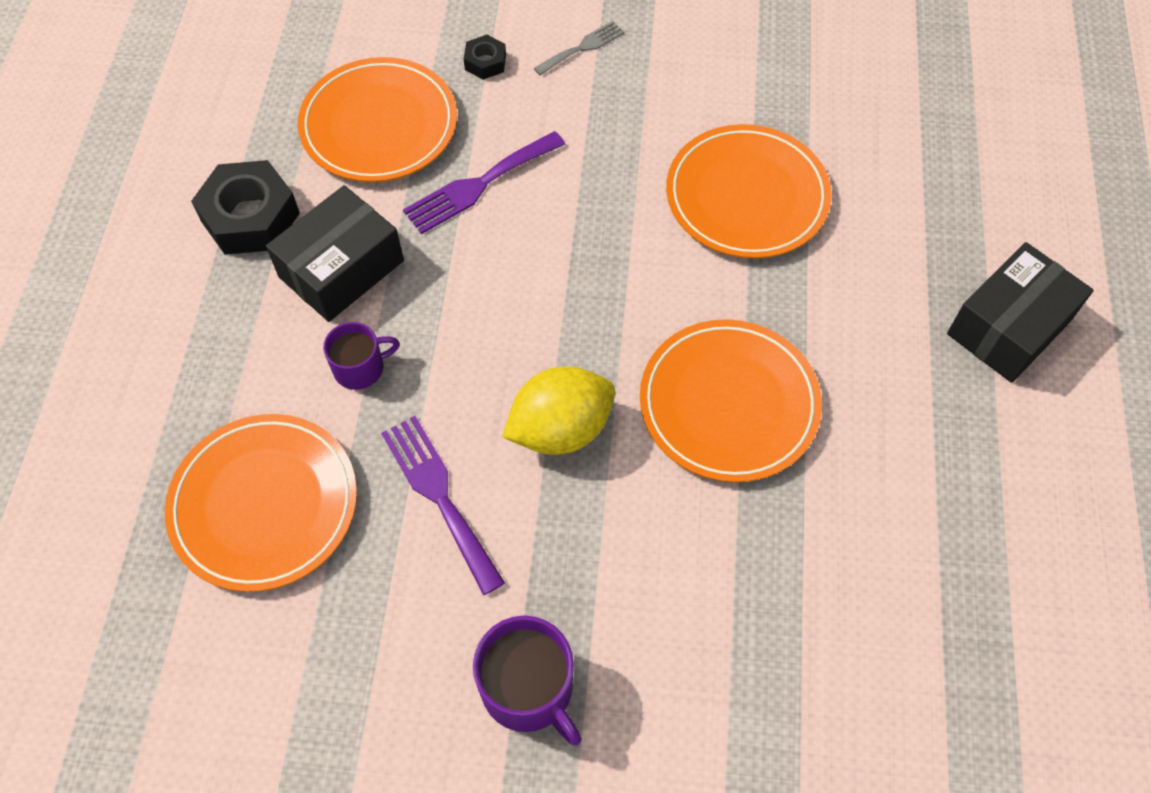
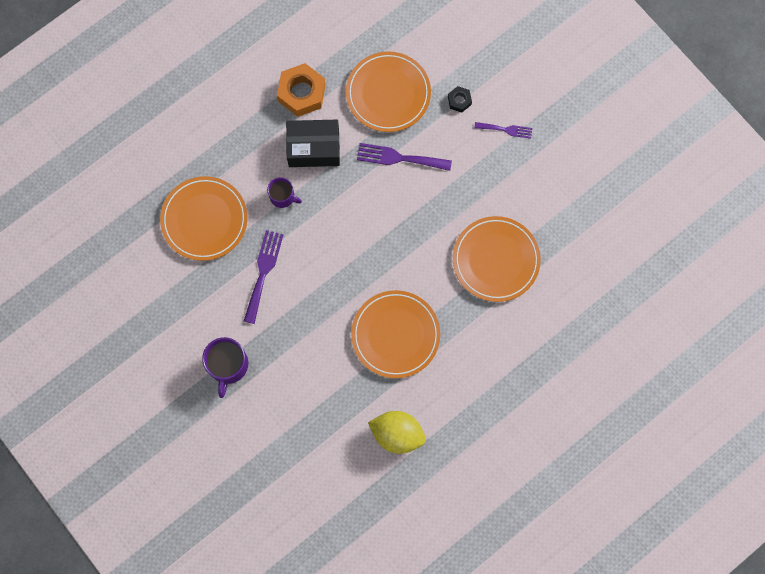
camera: 45 degrees right, 15 degrees up
black nut [191,160,300,255] -> orange nut [277,63,326,117]
yellow lemon [502,367,615,455] -> yellow lemon moved to [368,411,426,454]
grey fork [534,21,625,76] -> purple fork [474,122,532,139]
black box [947,242,1094,383] -> none

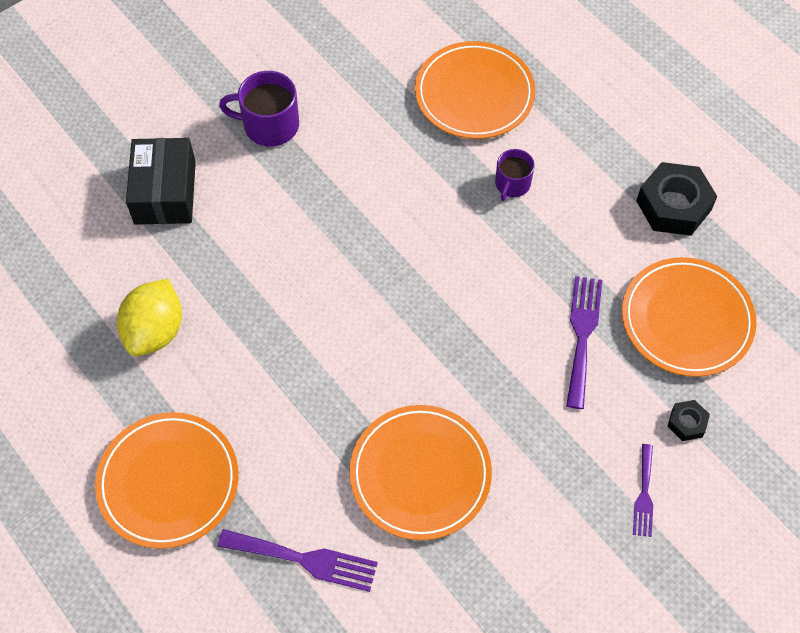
camera: 90 degrees right, 15 degrees down
purple fork [244,230,284,324] -> purple fork moved to [217,529,378,592]
orange nut [277,63,326,117] -> black nut [636,162,717,236]
black box [286,120,340,167] -> black box moved to [126,138,196,225]
orange plate [351,290,440,378] -> orange plate moved to [95,412,239,549]

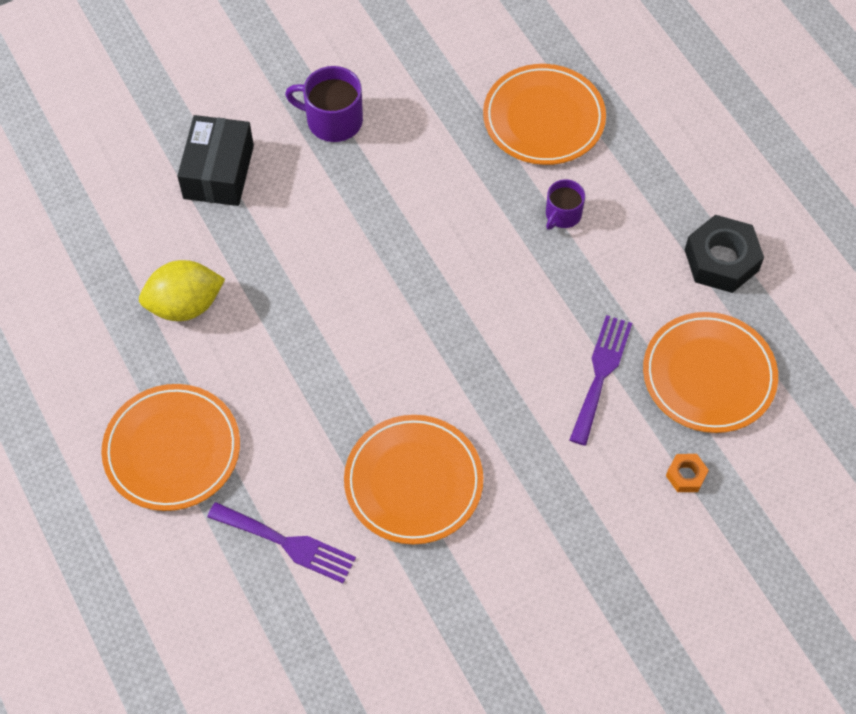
camera: 10 degrees right, 0 degrees up
yellow lemon [117,279,182,356] -> yellow lemon turned 45 degrees clockwise [139,260,225,321]
purple fork [633,444,653,537] -> none
black nut [667,400,710,441] -> orange nut [666,454,709,492]

